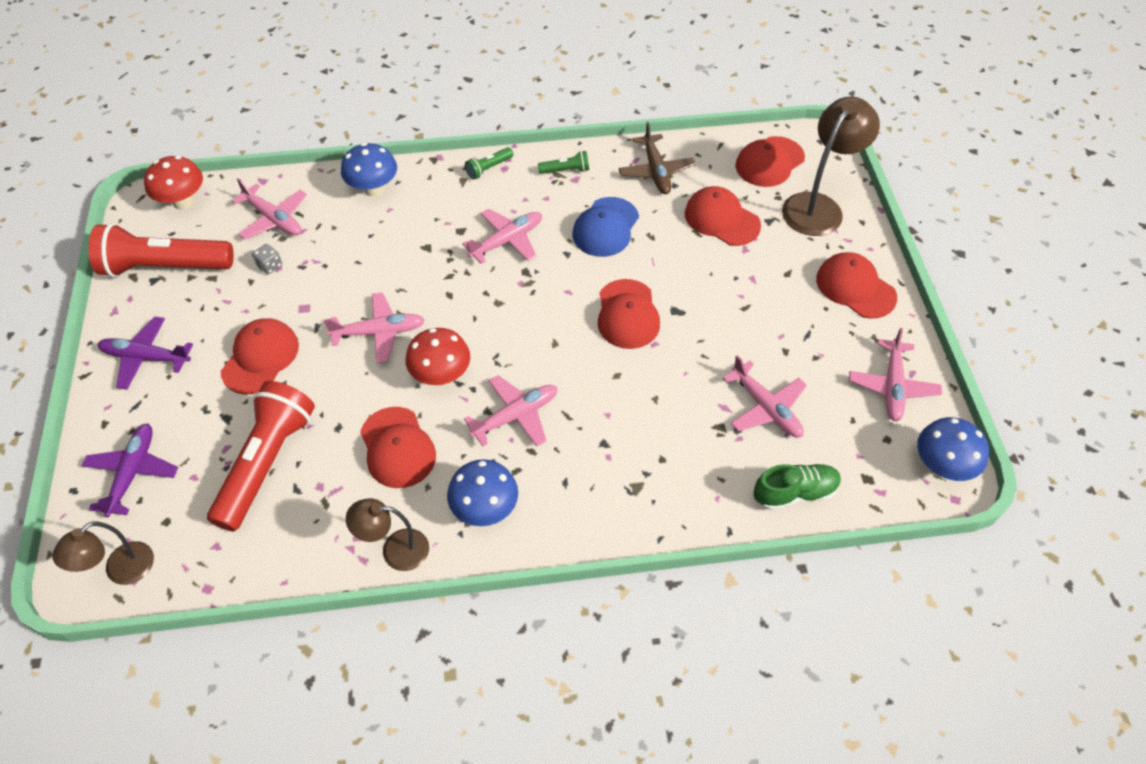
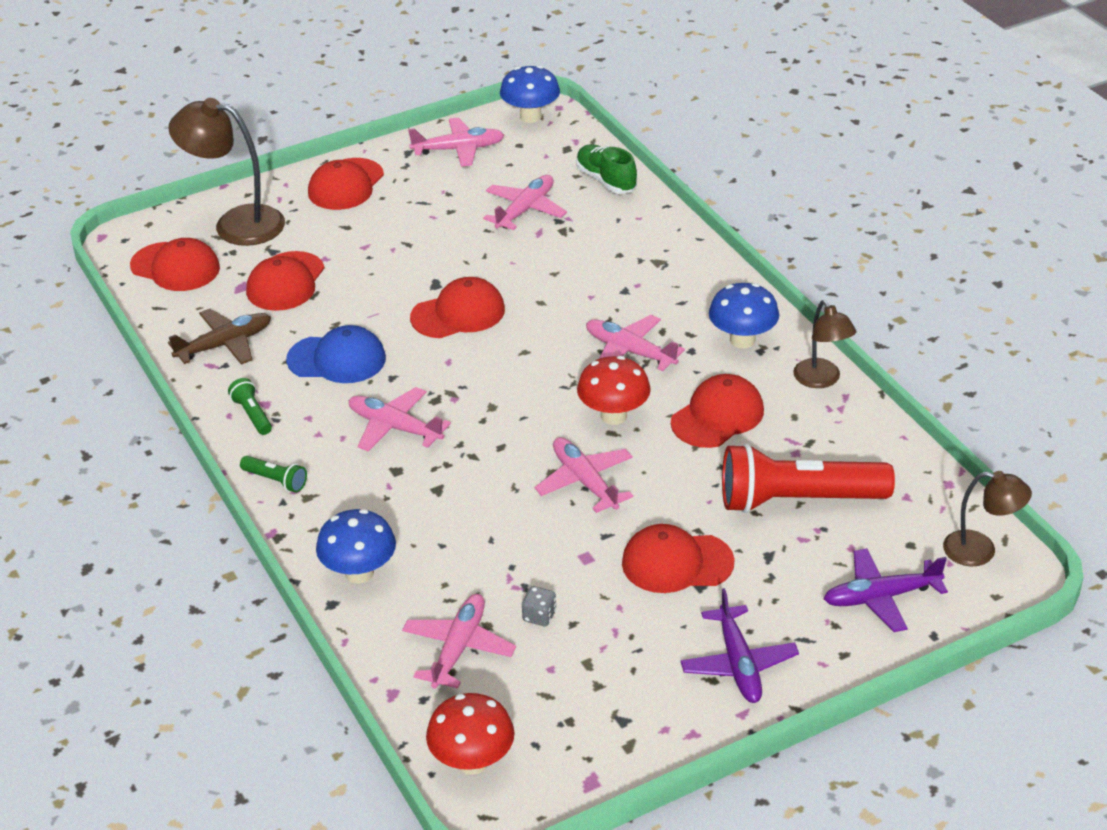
camera: 110 degrees left, 15 degrees down
red flashlight [88,223,234,277] -> none

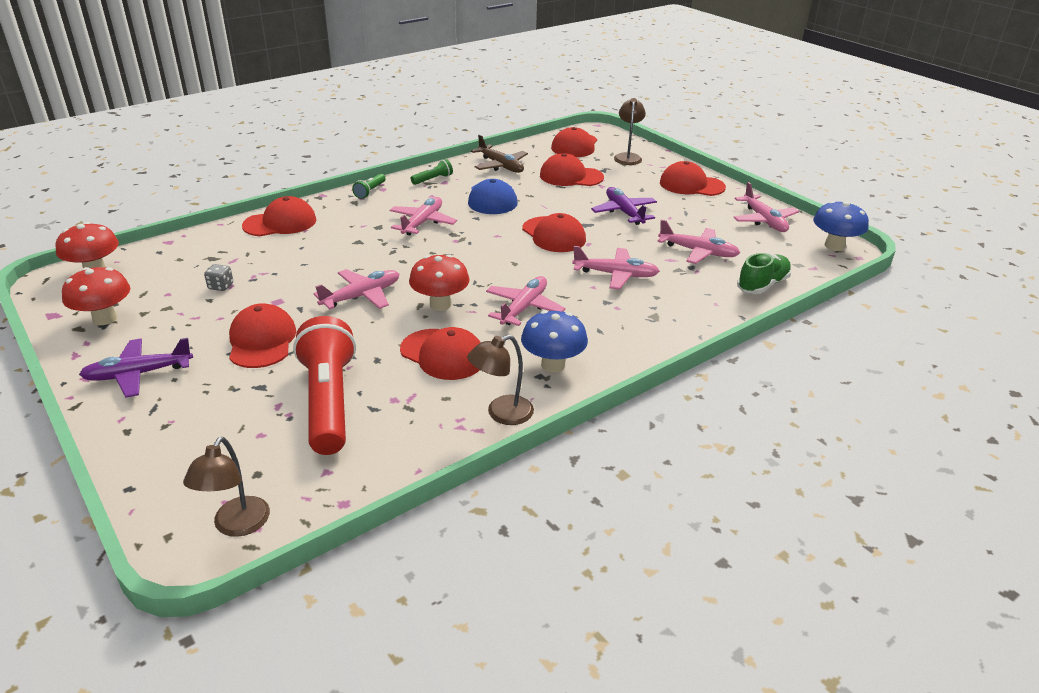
camera: 80 degrees right, 5 degrees down
brown lamp [168,98,285,246] -> brown lamp [614,98,646,165], size x0.61
blue mushroom [316,509,396,584] -> red cap [242,196,316,236]
pink plane [402,594,516,689] -> pink plane moved to [572,246,660,289]
purple plane [824,548,948,632] -> purple plane moved to [591,187,657,225]
none -> red mushroom [62,267,130,325]

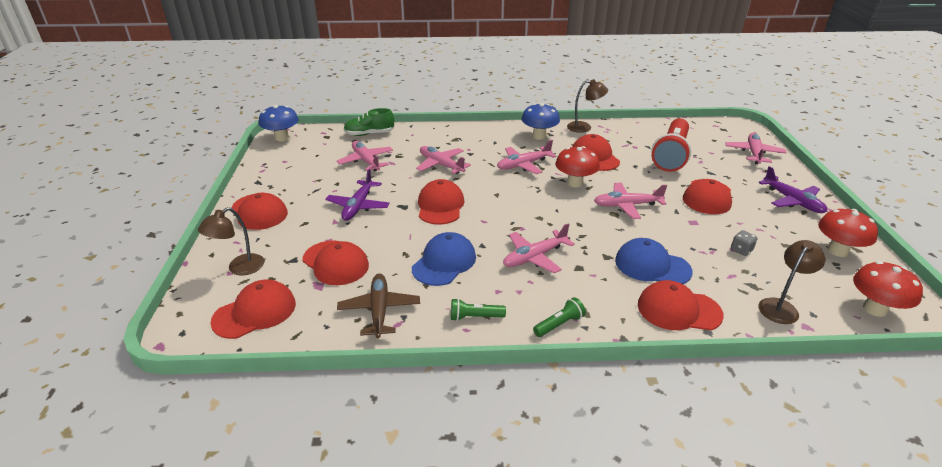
camera: 145 degrees left, 0 degrees up
purple plane [79,338,193,398] -> purple plane turned 45 degrees clockwise [758,166,827,213]
brown lamp [183,437,270,537] -> brown lamp moved to [758,240,825,324]
pink plane [733,182,799,232] -> pink plane moved to [725,132,787,164]
none -> blue cap [615,238,693,284]

